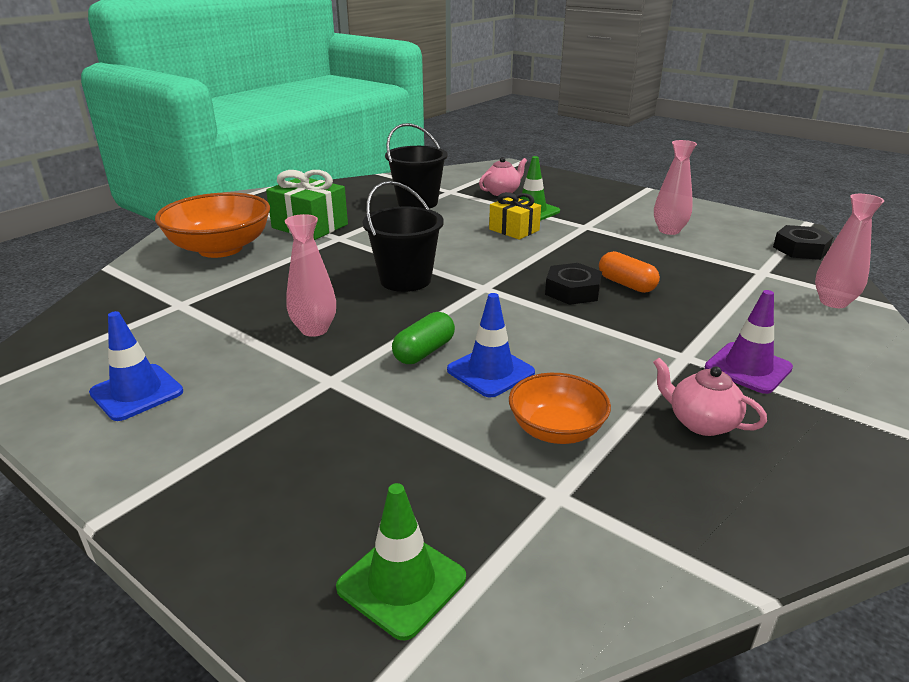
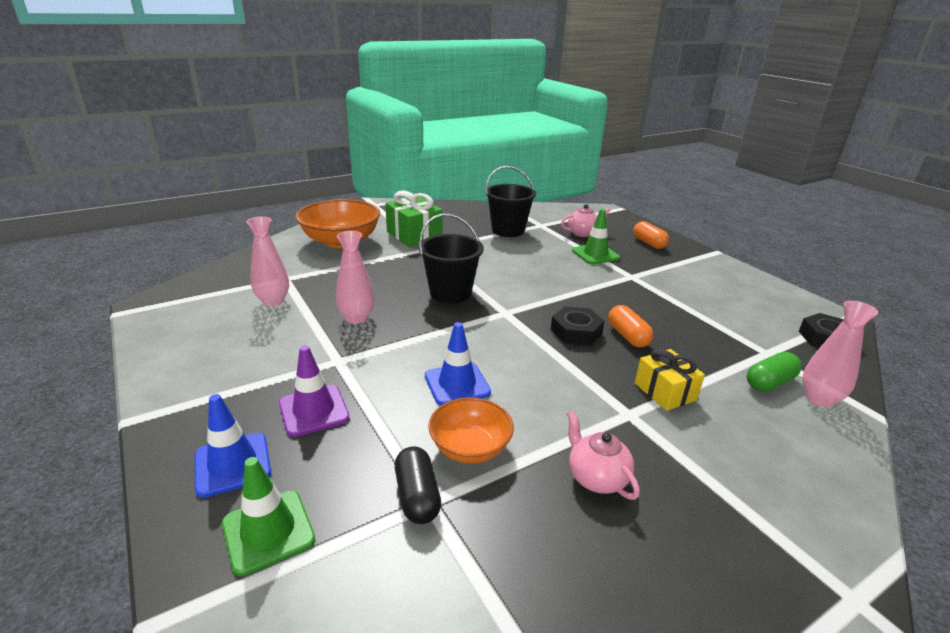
camera: 20 degrees right, 0 degrees up
blue traffic cone [89,311,183,421] -> blue traffic cone moved to [195,394,271,498]
green capsule [392,312,455,364] -> green capsule moved to [747,352,802,392]
yellow gift [489,192,541,240] -> yellow gift moved to [635,349,705,411]
pink vase [654,140,697,235] -> pink vase moved to [246,216,289,306]
purple traffic cone [705,290,793,394] -> purple traffic cone moved to [279,345,350,437]
none -> black capsule [395,446,441,524]
none -> orange capsule [633,221,669,249]

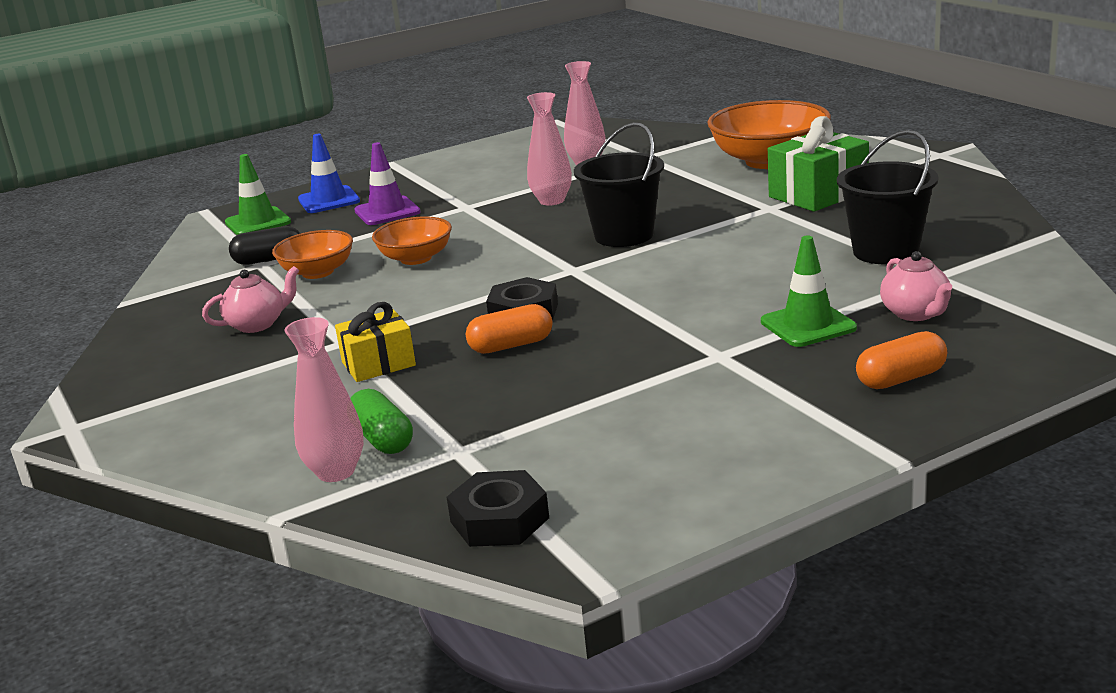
camera: 95 degrees right, 5 degrees down
blue traffic cone [425,322,491,406] -> orange bowl [372,216,452,265]

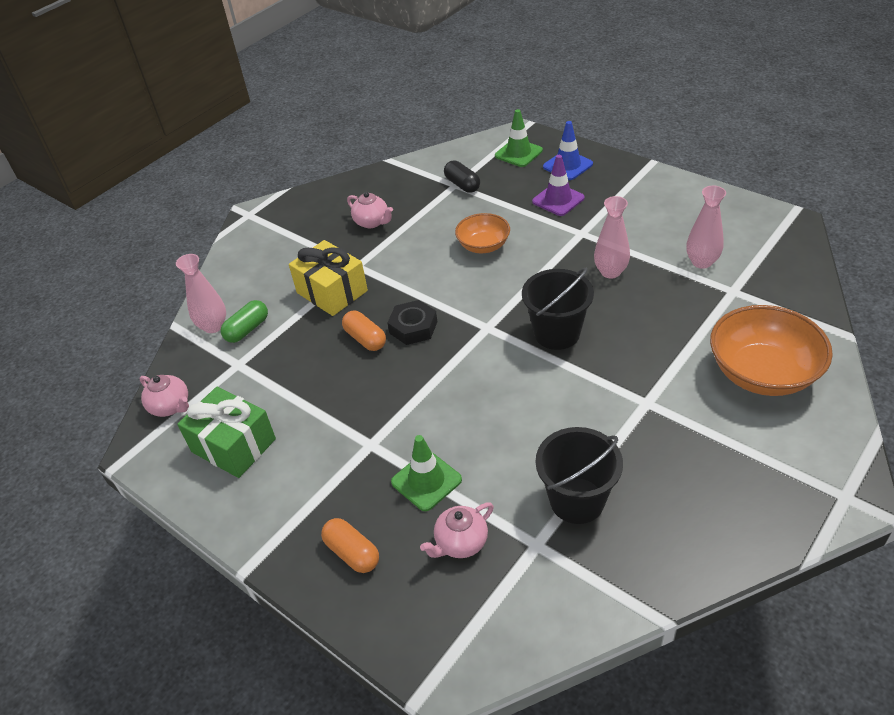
camera: 70 degrees right, 20 degrees up
orange bowl [272,230,353,279] -> none
yellow gift [335,302,416,382] -> yellow gift [289,240,368,316], size x1.51
black nut [447,470,549,547] -> pink teapot [139,375,189,417]
green gift [768,116,869,212] -> green gift moved to [177,387,276,478]

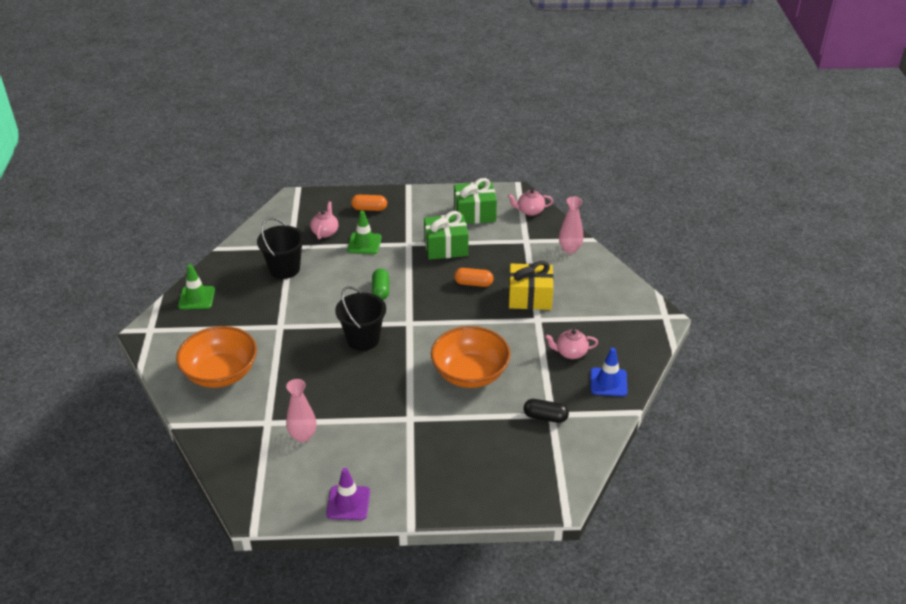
camera: 135 degrees right, 5 degrees down
green capsule [221,300,268,343] -> green capsule moved to [372,268,389,300]
black nut [387,300,437,345] -> none
orange bowl [455,213,510,253] -> orange bowl [431,326,511,388], size x1.70
green traffic cone [495,109,543,167] -> green traffic cone moved to [178,264,215,310]
purple traffic cone [532,155,585,216] -> purple traffic cone moved to [326,468,370,520]
blue traffic cone [543,121,593,180] -> blue traffic cone moved to [590,348,628,396]
pink vase [594,196,630,278] -> none
none -> green gift [424,211,468,260]

